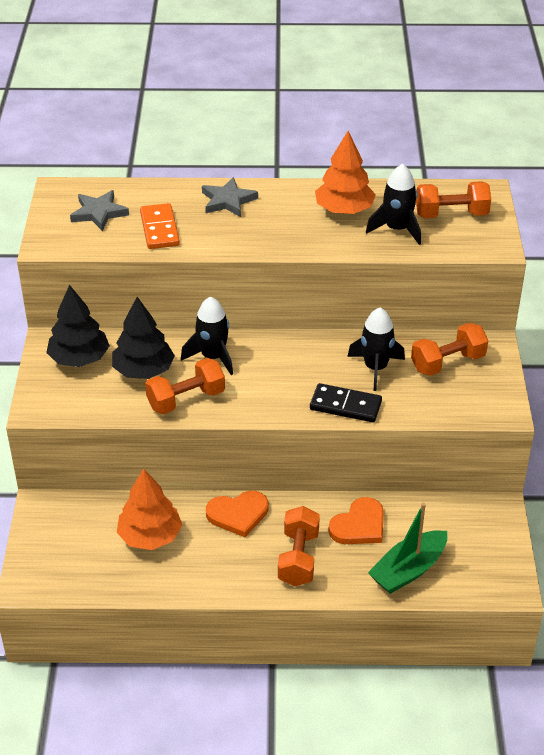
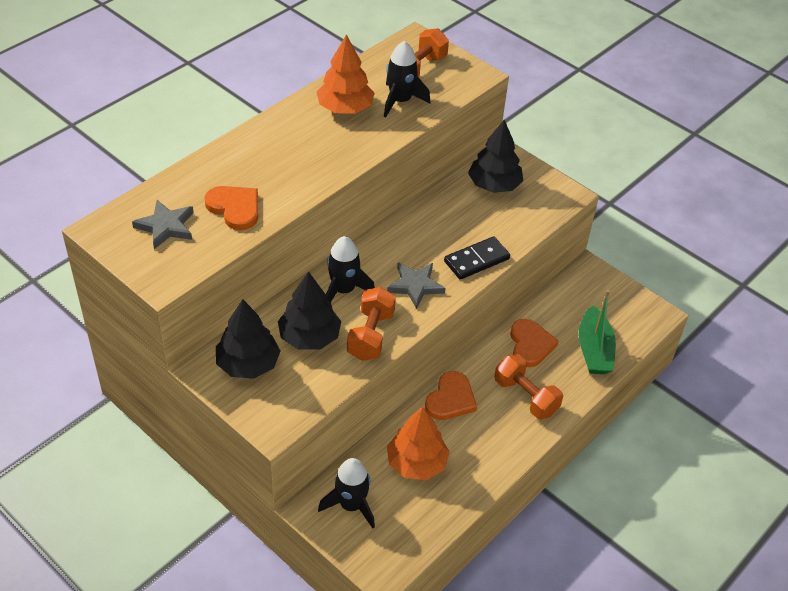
camera: 50 degrees left, 5 degrees up
orange domino [140,203,180,249] -> orange heart [204,186,258,230]
grey star [202,177,258,217] -> grey star moved to [387,263,445,309]
black rocket [347,307,405,391] -> black rocket moved to [318,458,375,528]
orange dumbbell [411,323,488,376] -> black tree [468,120,523,193]

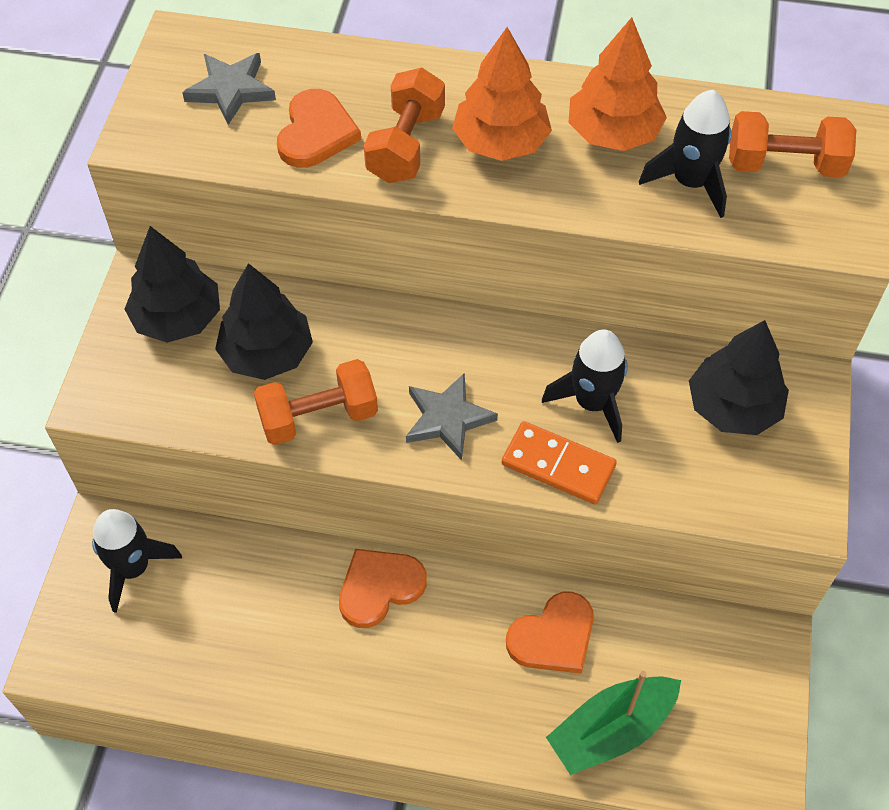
camera: 60 degrees right, 10 degrees up
black rocket [325,236,375,302] -> black rocket moved to [542,330,628,443]
orange tree [387,407,450,480] -> orange tree moved to [452,27,552,161]
orange heart [425,371,477,420] -> orange heart turned 150 degrees clockwise [339,549,427,628]
black domino [444,236,510,280] -> orange domino [502,421,617,504]
orange dumbbell [494,354,563,419] -> orange dumbbell moved to [364,68,445,183]

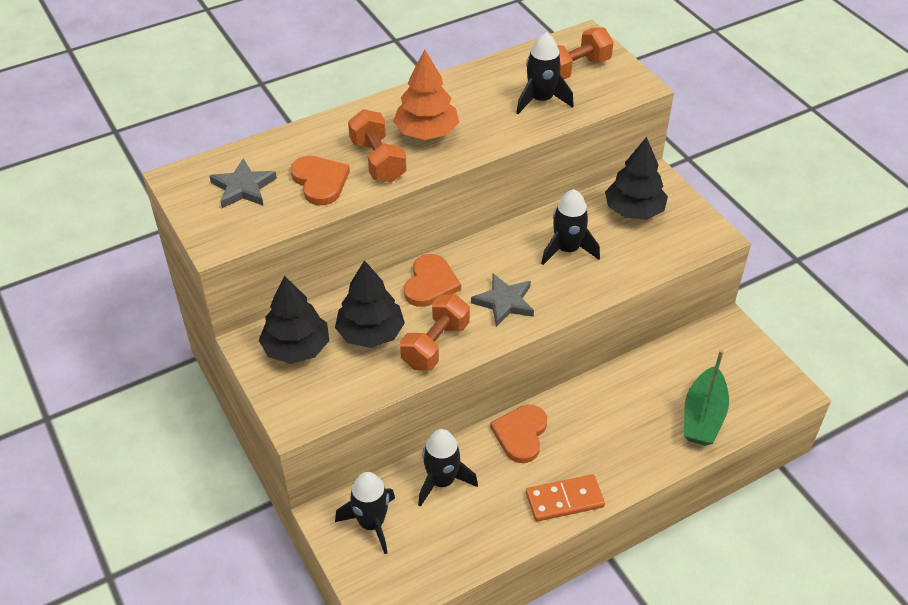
camera: 40 degrees left, 10 degrees down
orange domino [502,421,617,504] -> orange domino moved to [526,474,605,522]
orange heart [506,592,594,674] -> orange heart moved to [404,254,461,307]
orange tree [568,17,667,151] -> none
none -> black rocket [418,429,478,507]

